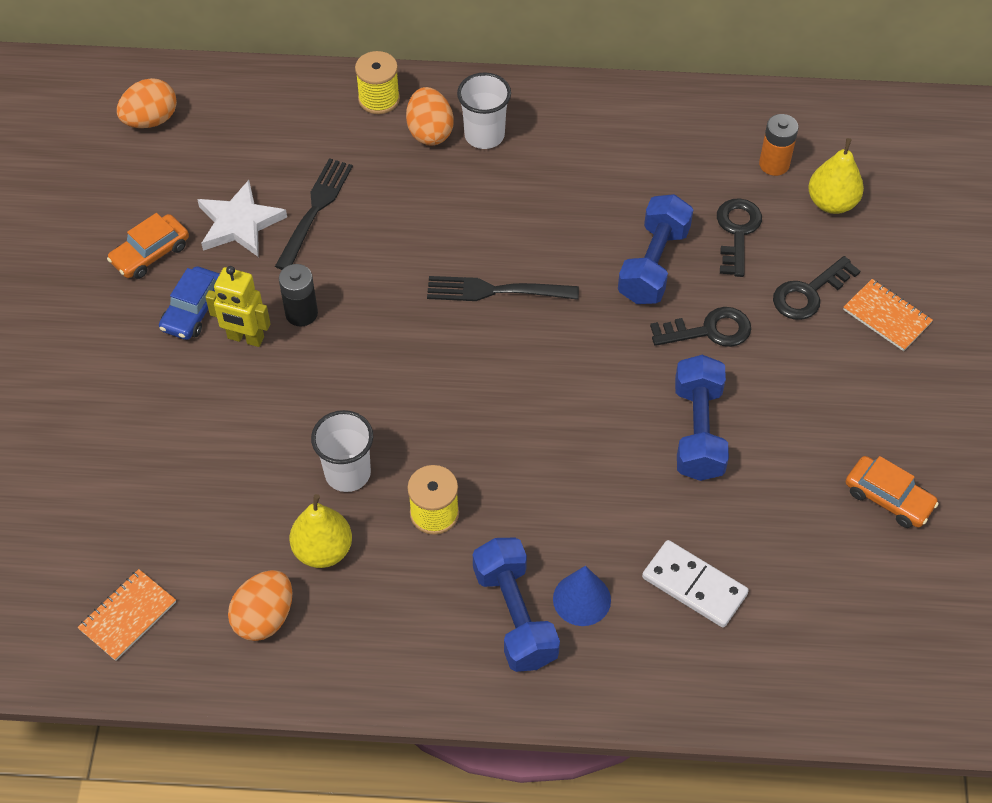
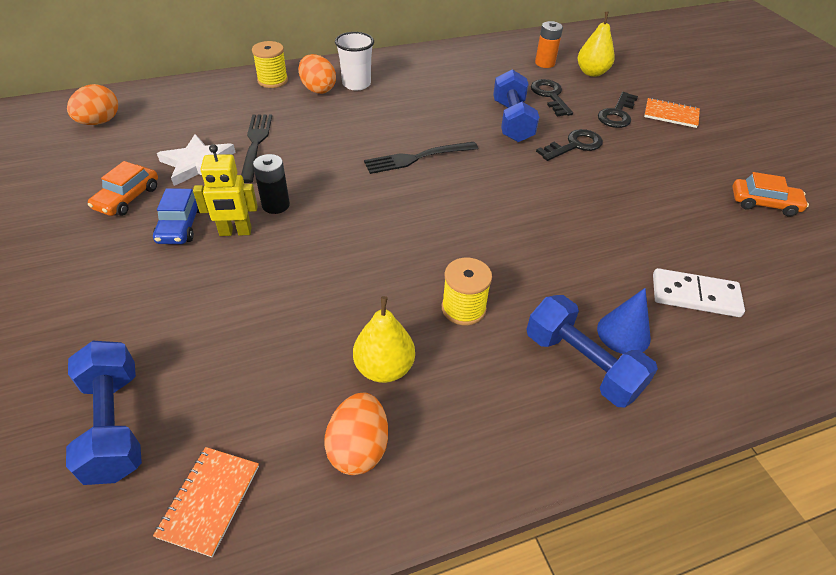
camera: 25 degrees left, 10 degrees down
white cup [311,410,373,492] -> none
blue dumbbell [675,355,729,481] -> blue dumbbell moved to [66,341,142,485]

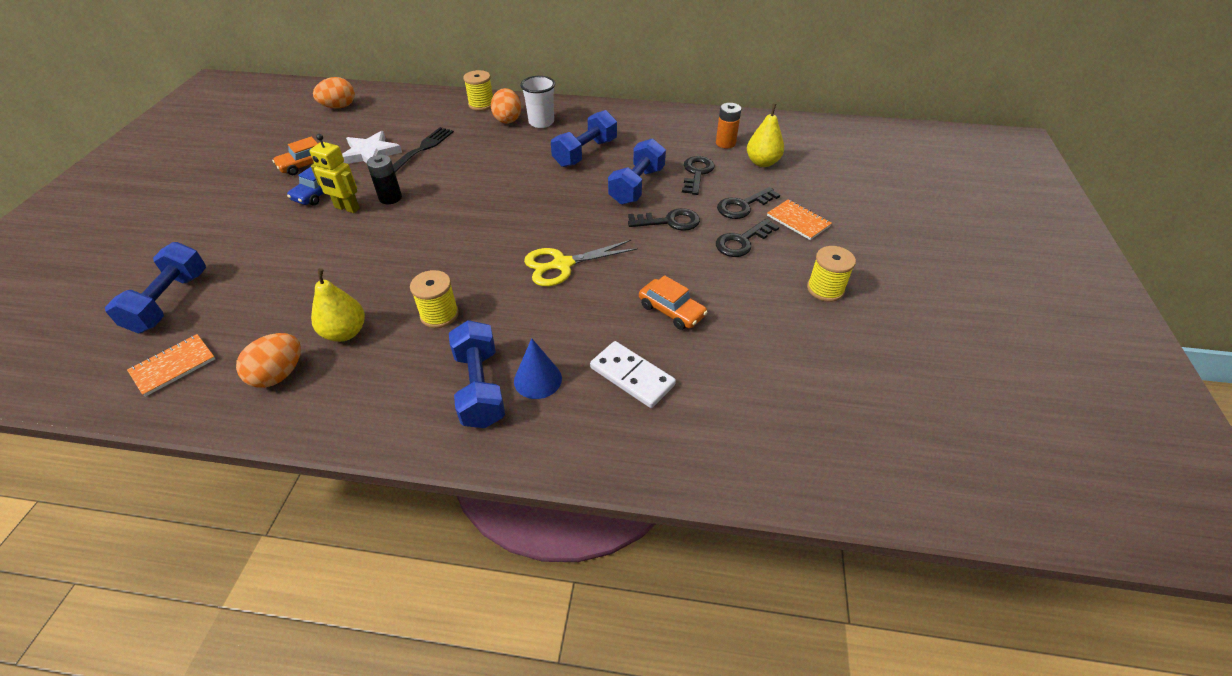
camera: 30 degrees right, 0 degrees up
black fork [364,142,478,174] -> none
orange car [732,172,809,217] -> orange car moved to [639,275,708,330]
none -> yellow scissors [524,240,638,286]
none -> blue dumbbell [551,110,617,167]
none -> black key [716,218,779,257]
none -> yellow spool [807,246,856,302]

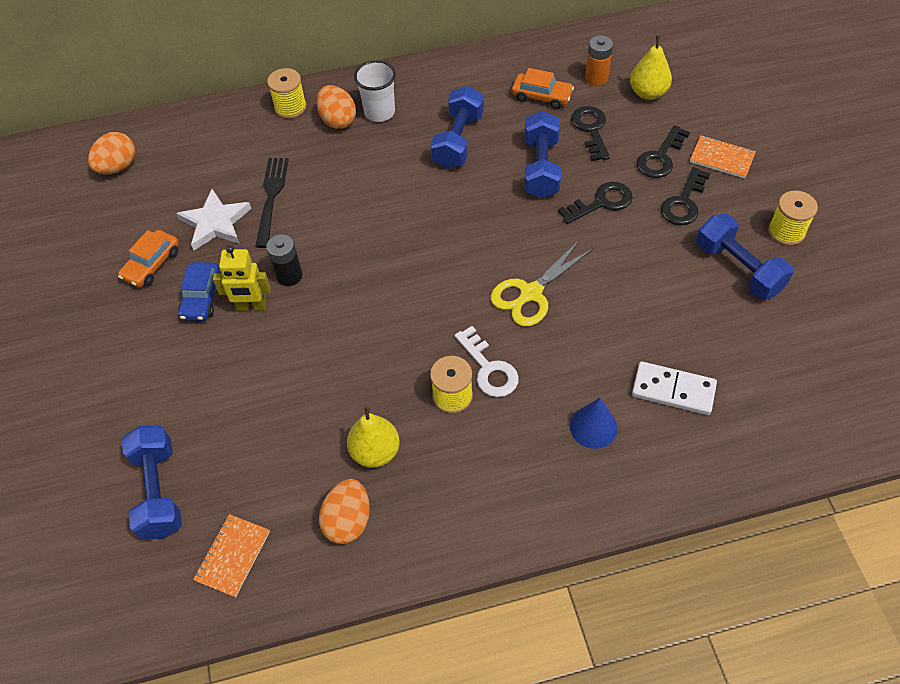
camera: 20 degrees left, 10 degrees up
blue dumbbell [449,320,505,428] -> blue dumbbell moved to [696,214,793,300]
orange car [639,275,708,330] -> orange car moved to [512,68,574,109]
none -> white key [455,326,519,397]

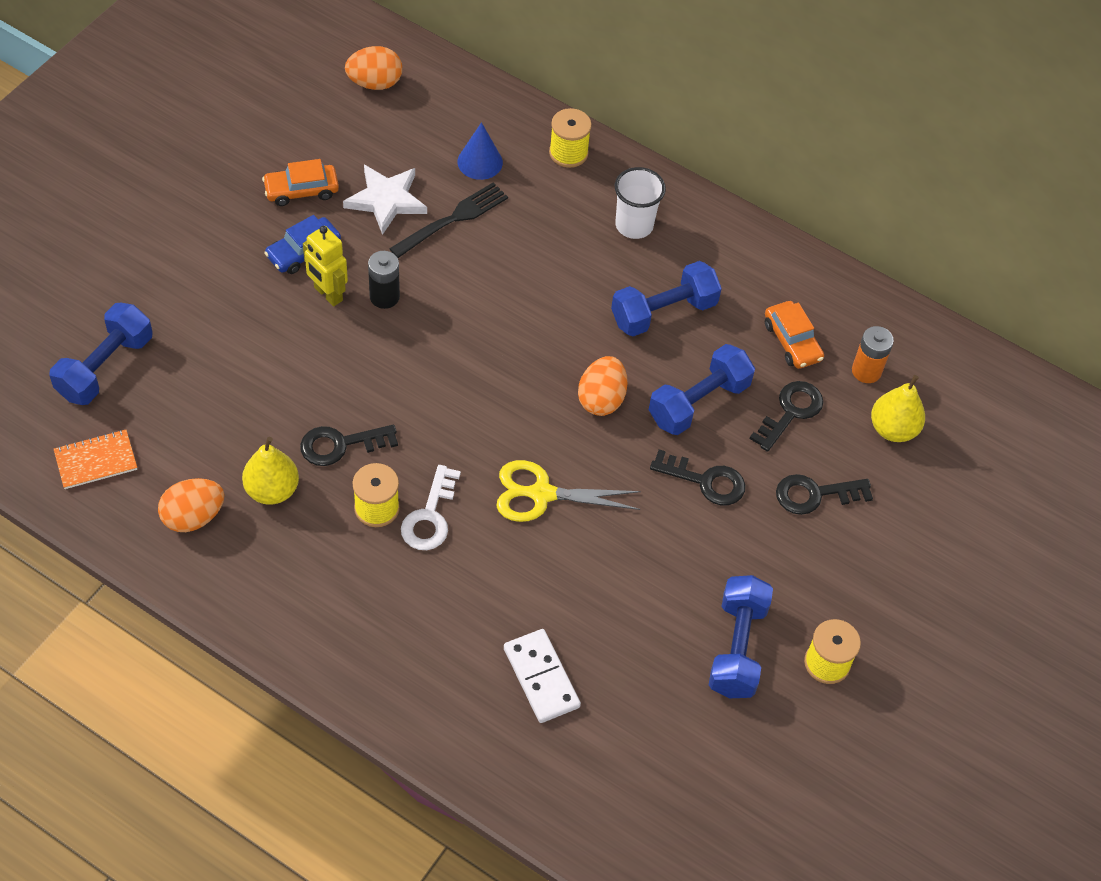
camera: 40 degrees right, 0 degrees up
orange egg [316,85,356,129] -> orange egg moved to [578,356,628,416]
blue cone [570,398,618,449] -> blue cone moved to [457,122,503,180]
black key [661,167,711,226] -> black key moved to [300,425,398,466]
orange notebook [690,135,756,179] -> none

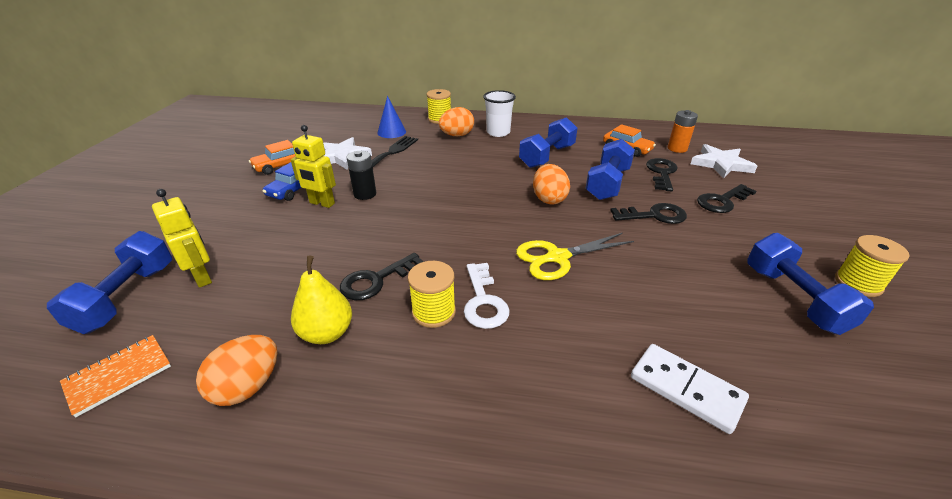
camera: 20 degrees left, 20 degrees down
orange egg [345,46,402,90] -> orange egg moved to [439,107,474,136]
yellow pear [871,375,925,442] -> white star [691,144,757,178]
none -> yellow robot [152,189,212,288]

